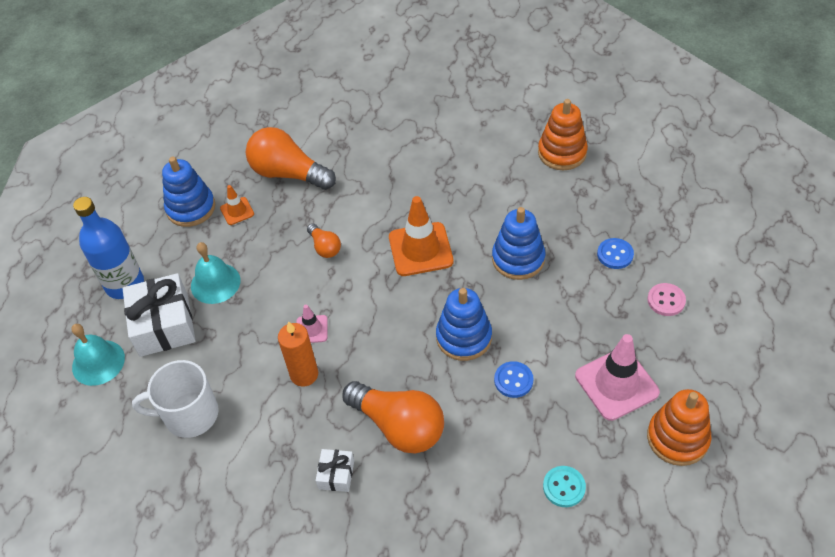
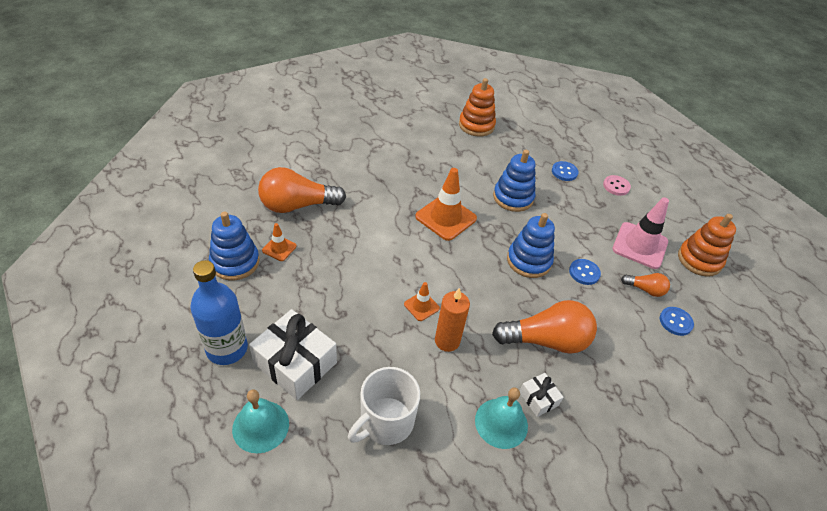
camera: 45 degrees left, 5 degrees down
turquoise bell [191,242,240,304] -> turquoise bell moved to [475,387,528,449]
pink traffic cone [296,305,328,343] -> orange traffic cone [404,282,440,321]
orange light bulb [307,223,341,258] -> orange light bulb moved to [621,273,670,297]
turquoise button [543,466,586,507] -> blue button [660,307,694,336]

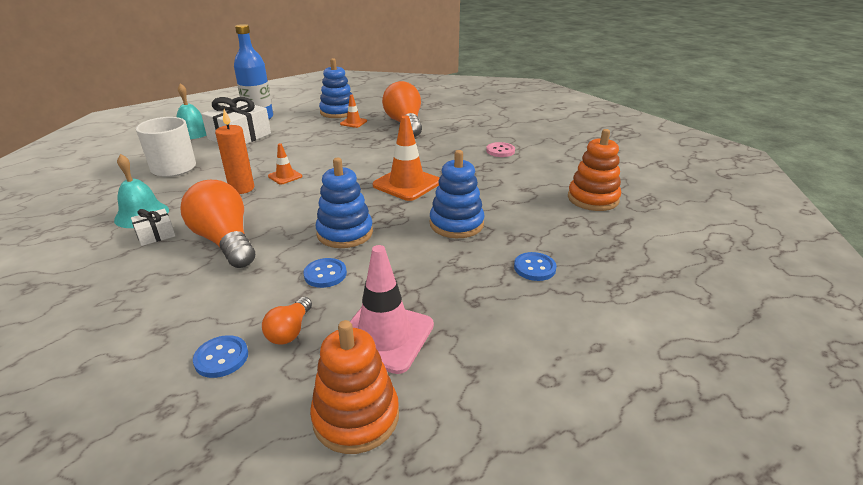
camera: 90 degrees right, 15 degrees down
orange light bulb [492,300,597,354] -> orange light bulb turned 150 degrees clockwise [181,180,255,268]
pink button [603,175,631,196] -> pink button moved to [486,142,515,157]

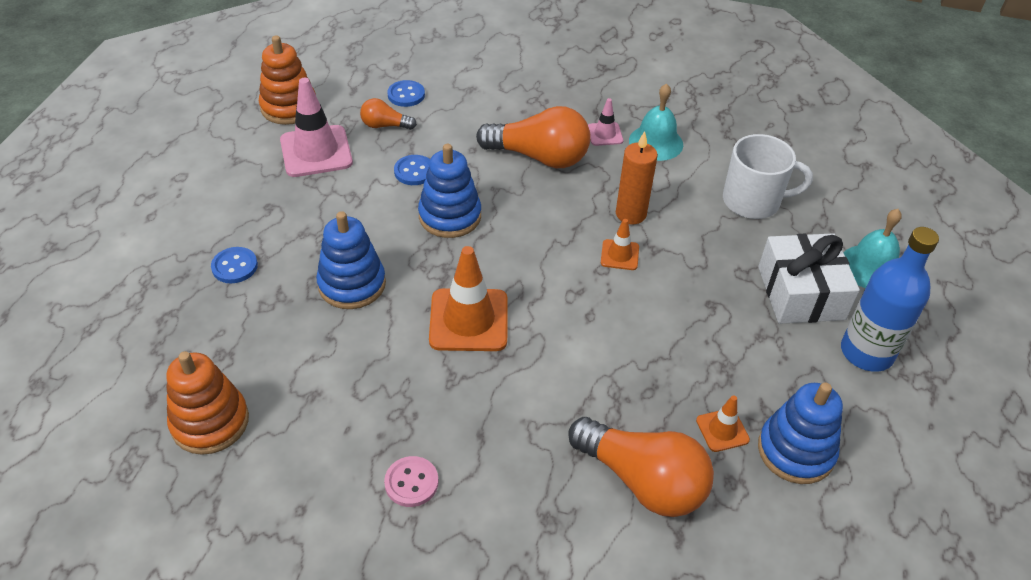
camera: 140 degrees right, 15 degrees up
white gift [131,209,176,246] -> pink traffic cone [588,98,623,146]
orange light bulb [262,297,312,345] -> orange light bulb turned 60 degrees counterclockwise [360,98,417,130]

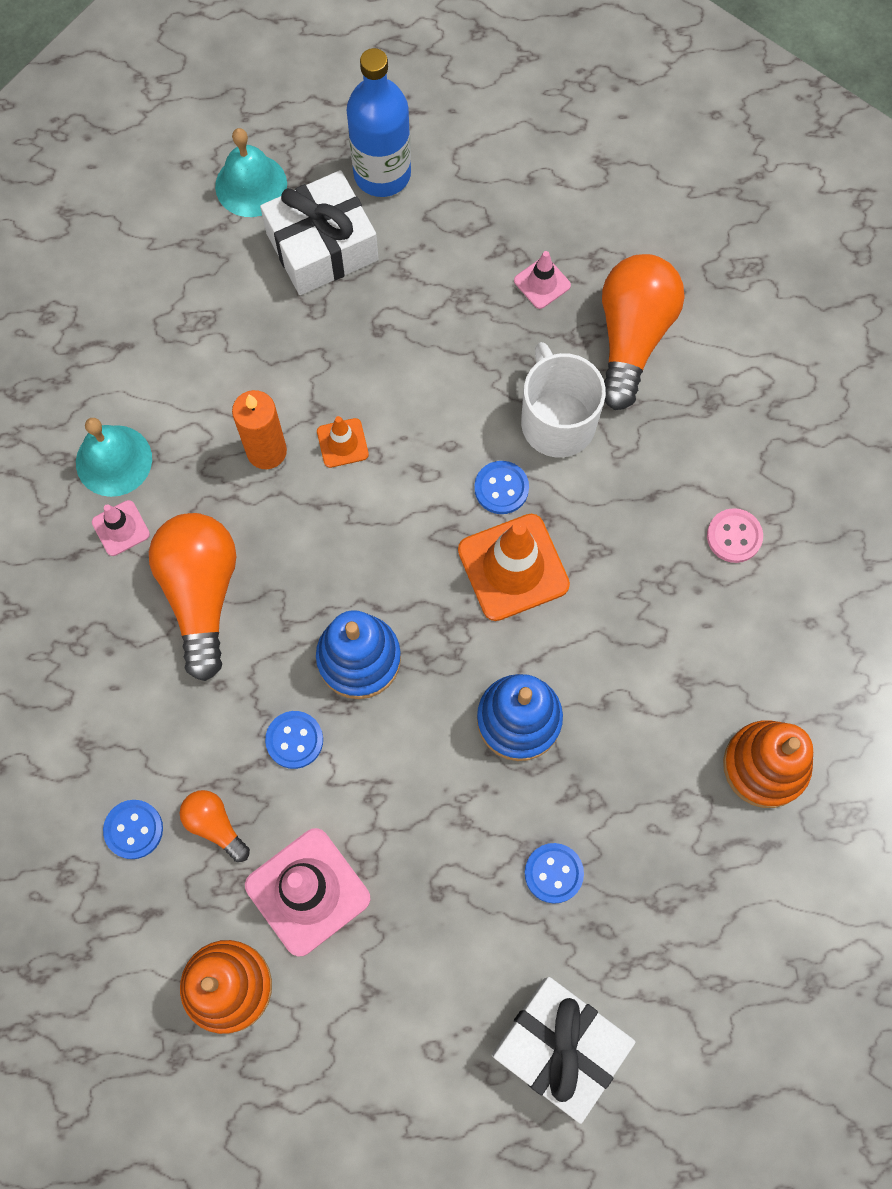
camera: 110 degrees left, 25 degrees up
orange light bulb [360,98,417,130] -> orange light bulb turned 150 degrees clockwise [180,790,250,862]
orange traffic cone [696,395,750,452] -> pink traffic cone [514,251,571,309]
white mug [723,134,813,219] -> white mug moved to [521,342,606,458]
blue stacking toy [758,382,843,484] -> none
none -> blue button [474,461,529,514]
none -> white gift [492,977,636,1124]

